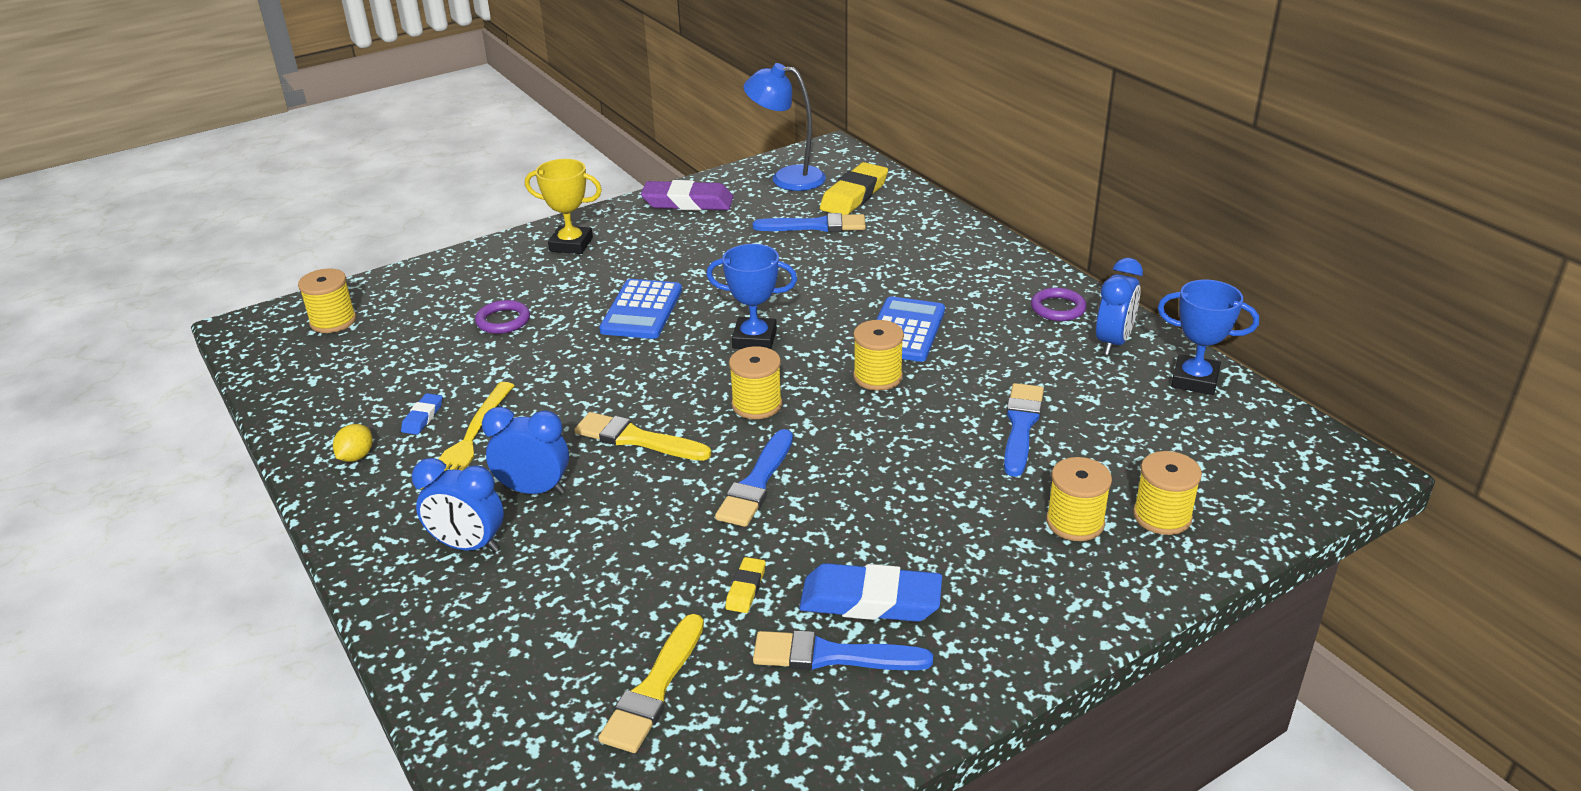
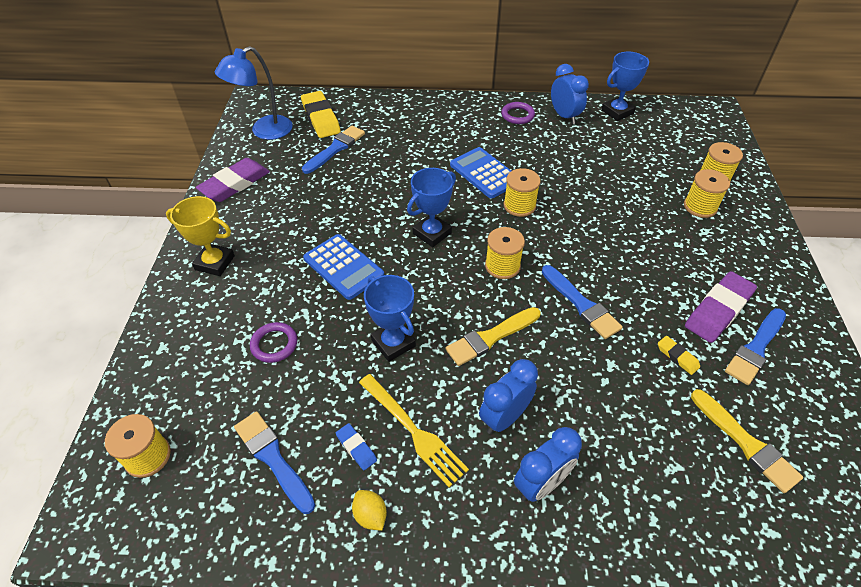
camera: 55 degrees left, 15 degrees up
yellow trophy [525,159,602,254] -> yellow trophy turned 60 degrees clockwise [166,196,235,276]
blue eraser [799,563,942,622] -> purple eraser [685,271,757,343]
blue brush [1004,383,1044,477] -> blue brush moved to [234,411,315,514]
none -> blue trophy [364,275,416,362]

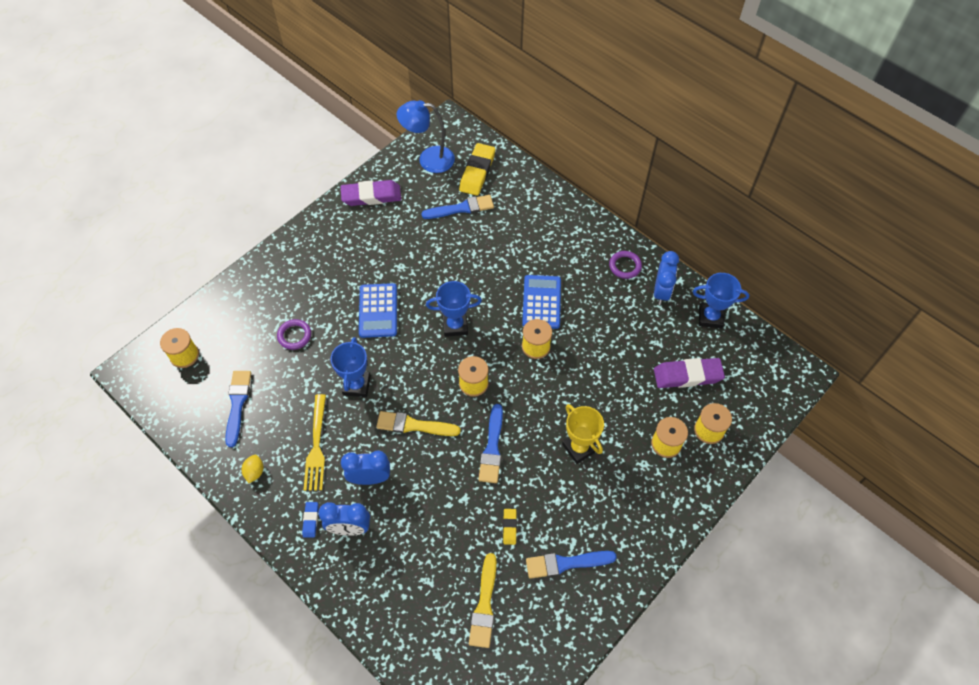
camera: 40 degrees right, 10 degrees up
yellow trophy [166,196,235,276] -> yellow trophy moved to [562,404,604,464]
blue eraser [336,423,377,470] -> blue eraser moved to [302,502,319,538]
purple eraser [685,271,757,343] -> purple eraser moved to [654,358,725,388]

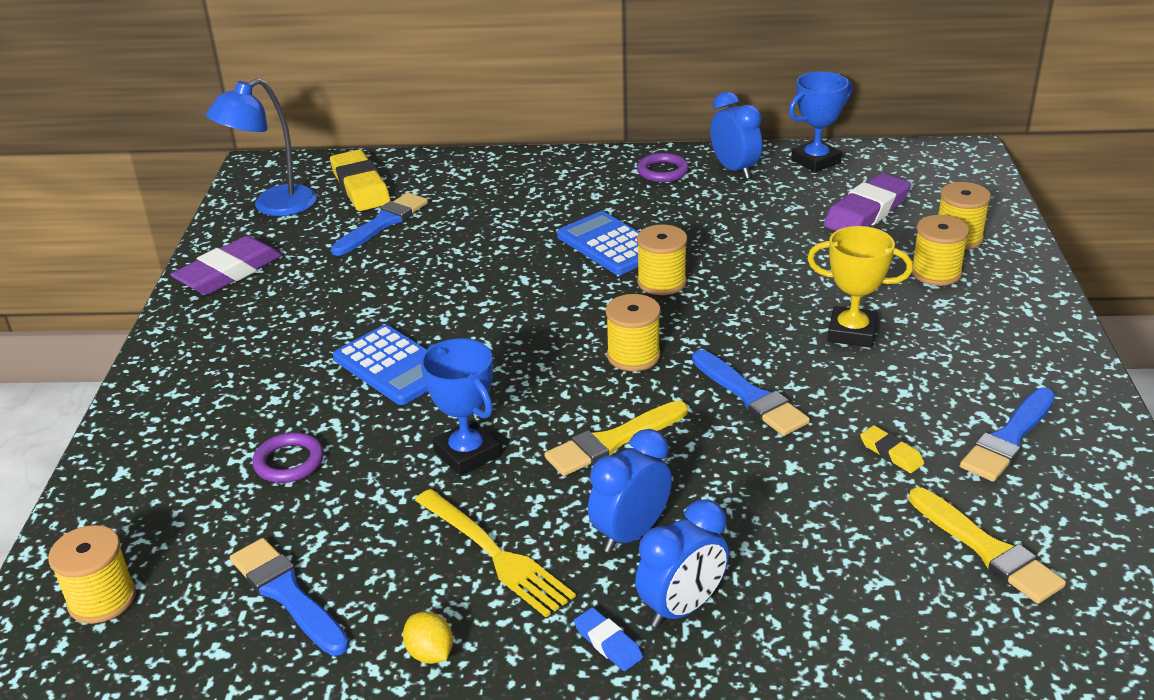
camera: 40 degrees left, 25 degrees down
blue trophy [426,281,482,337] -> none

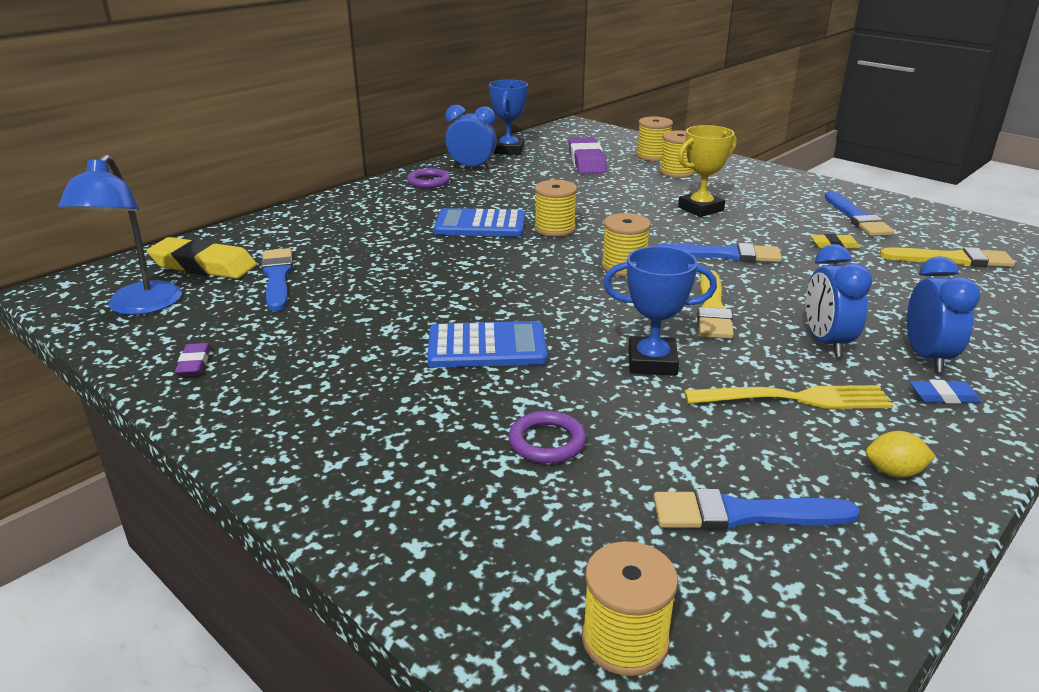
camera: 50 degrees left, 5 degrees down
purple eraser [171,236,282,295] -> purple eraser [175,343,211,376], size x0.48

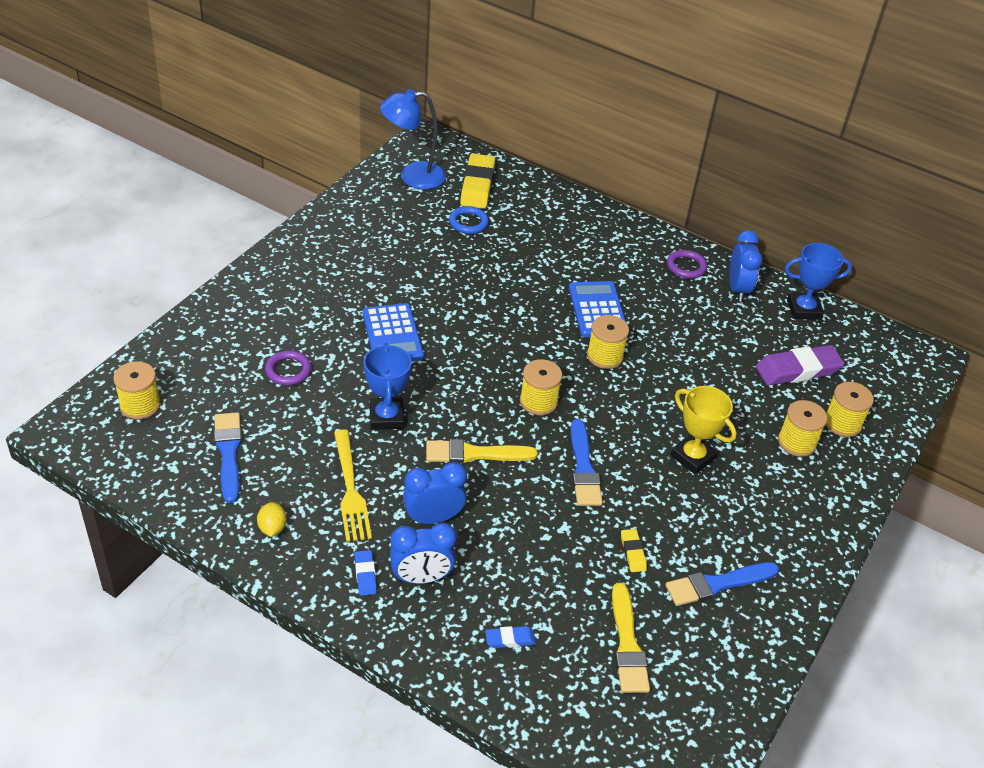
camera: 75 degrees right, 15 degrees up
purple eraser [175,343,211,376] -> none
blue brush [261,248,293,311] -> blue ring [449,206,489,234]
none -> blue eraser [485,626,536,648]

